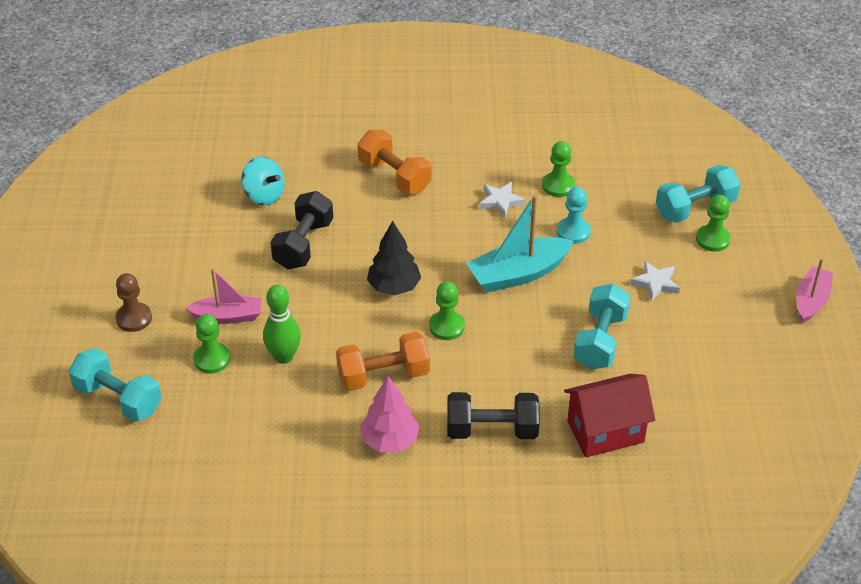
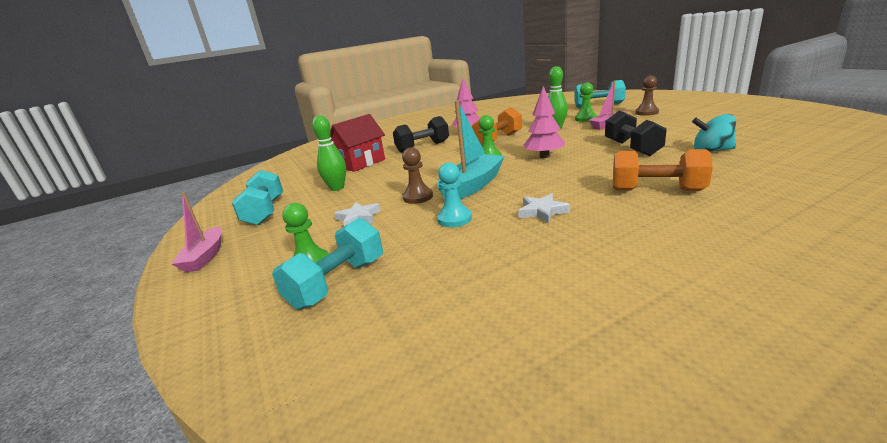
camera: 155 degrees right, 20 degrees down
black tree [367,221,421,295] -> pink tree [523,86,565,158]
green pawn [542,141,575,197] -> none
turquoise dumbbell [574,284,631,369] -> turquoise dumbbell moved to [232,170,283,225]
none -> green bowling pin [312,115,346,191]
none -> brown pawn [402,147,433,204]

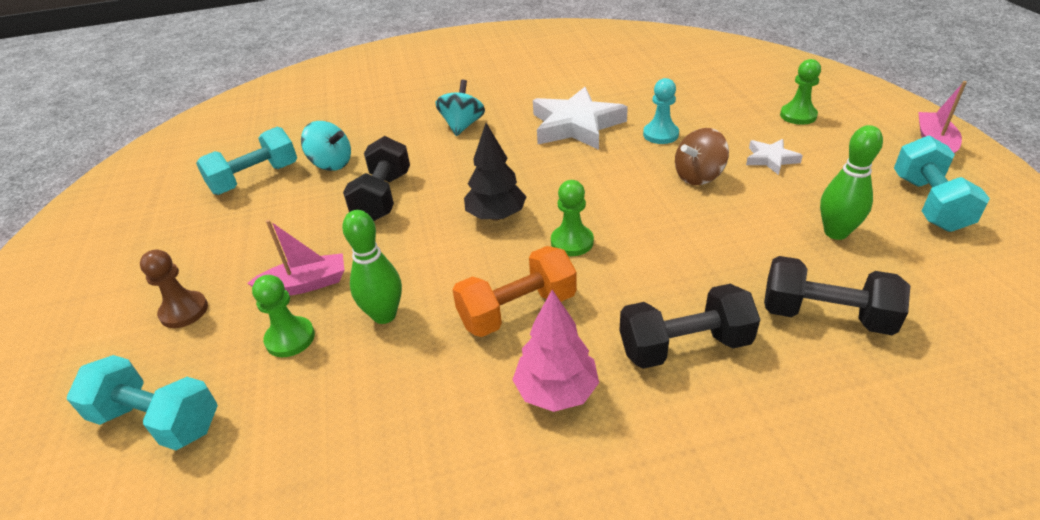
camera: 165 degrees left, 15 degrees up
turquoise dumbbell [272,218,383,310] -> turquoise dumbbell moved to [196,127,297,195]
red house [330,114,385,172] -> black dumbbell [764,256,910,335]
brown pawn [402,147,433,204] -> brown spinning top [675,128,729,185]
turquoise boat [437,101,505,199] -> none
white star [518,194,570,224] -> white star [533,87,628,150], size x2.03
pink tree [523,86,565,158] -> black tree [464,123,527,220]
orange dumbbell [613,149,713,191] -> turquoise spinning top [435,80,485,136]

